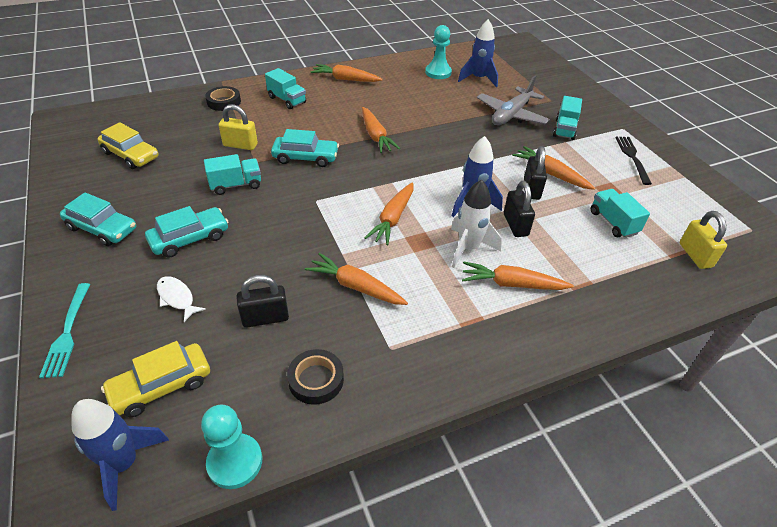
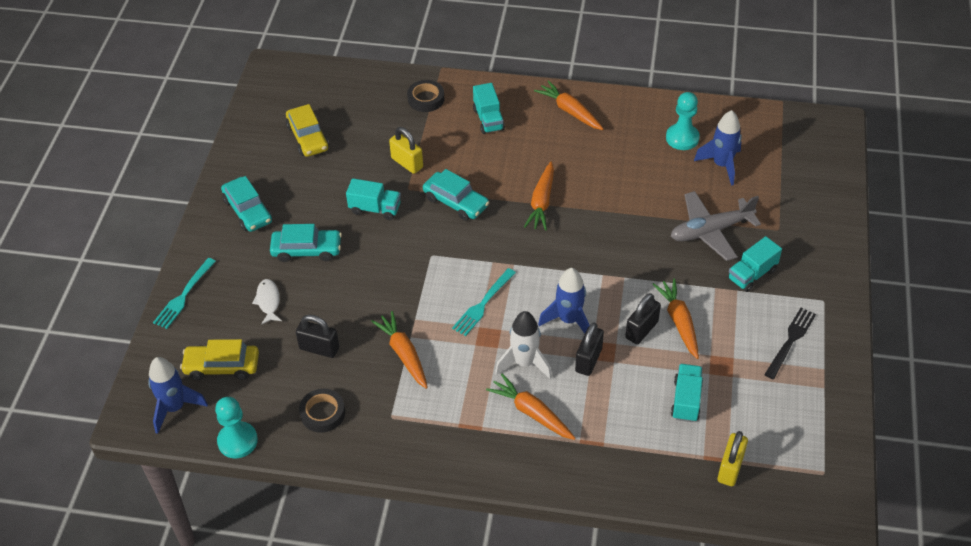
camera: 35 degrees right, 5 degrees up
orange carrot [365,182,413,245] -> turquoise fork [452,268,516,336]

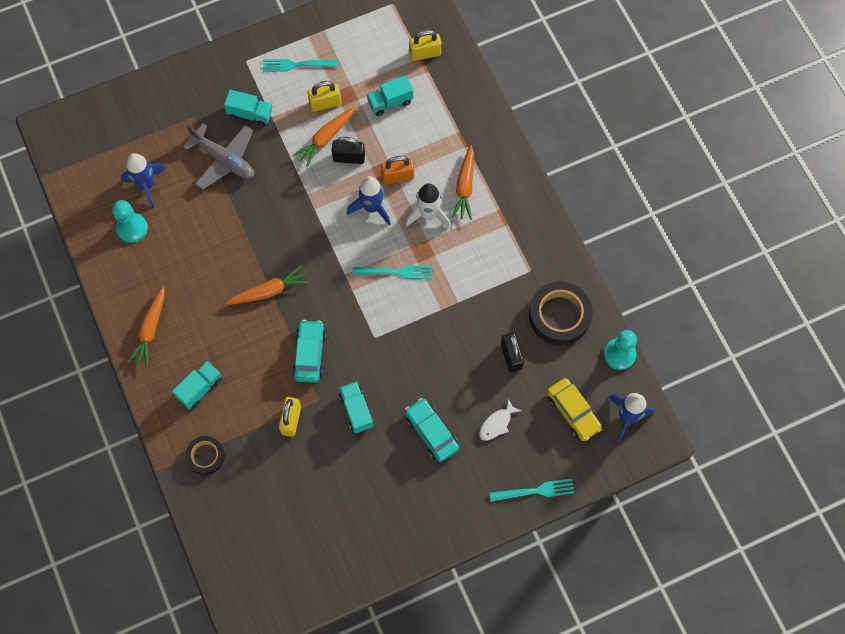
camera: 125 degrees left, 20 degrees up
turquoise car [221,176,272,232] -> none
yellow car [286,104,329,157] -> none
black tape [299,389,345,433] -> black tape [529,282,593,345], size x1.70
orange carrot [371,311,428,389] -> none
black padlock [575,322,604,376] -> orange padlock [381,156,414,184]
black fork [764,308,816,379] -> turquoise fork [263,59,338,72]
none -> yellow padlock [308,81,341,112]

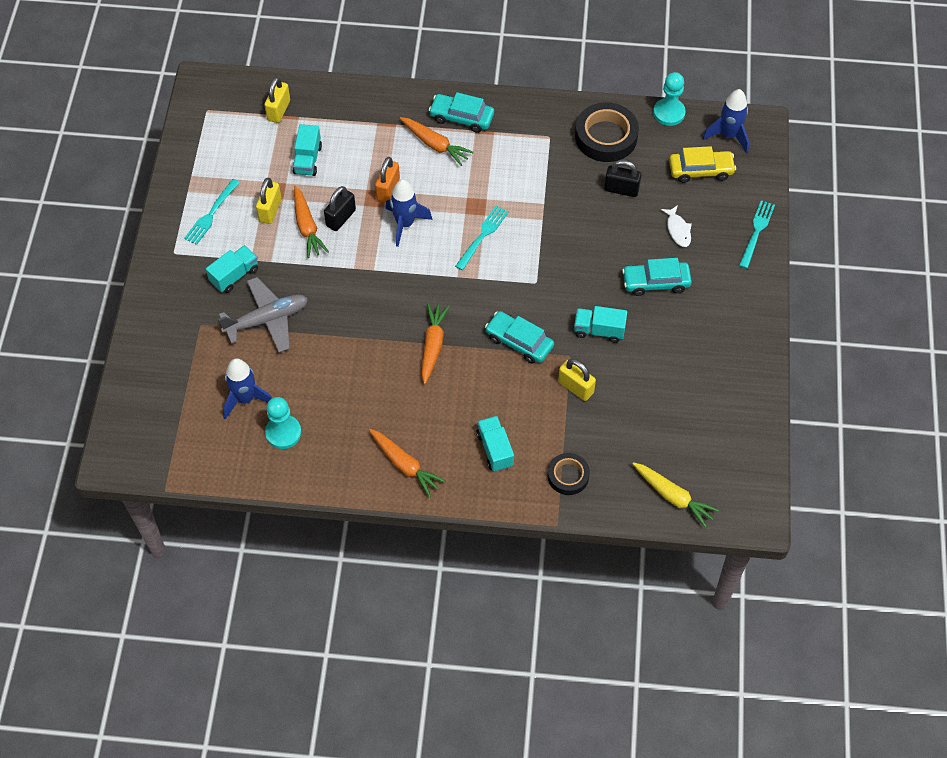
camera: 60 degrees left, 10 degrees down
white rocket [405,183,451,228] -> none
none -> turquoise car [429,92,494,133]
none -> yellow carrot [632,462,719,528]

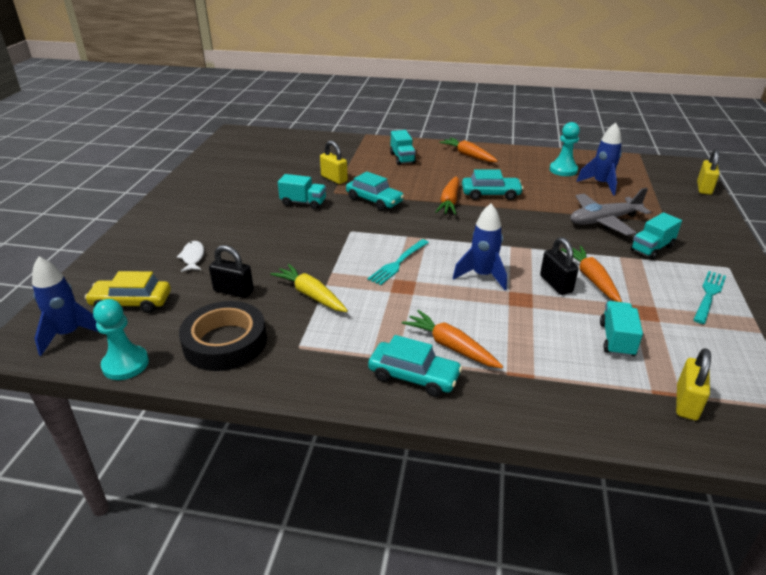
camera: 175 degrees left, 25 degrees down
yellow padlock [256,178,282,224] -> yellow padlock moved to [697,149,720,195]
black padlock [324,186,356,231] -> black padlock turned 60 degrees counterclockwise [540,237,579,295]
orange padlock [375,157,400,203] -> none
black tape [548,453,590,495] -> none
turquoise car [622,258,692,296] -> turquoise car moved to [462,169,523,200]
yellow carrot [632,462,719,528] -> yellow carrot moved to [270,264,348,312]
turquoise fork [739,200,775,269] -> none

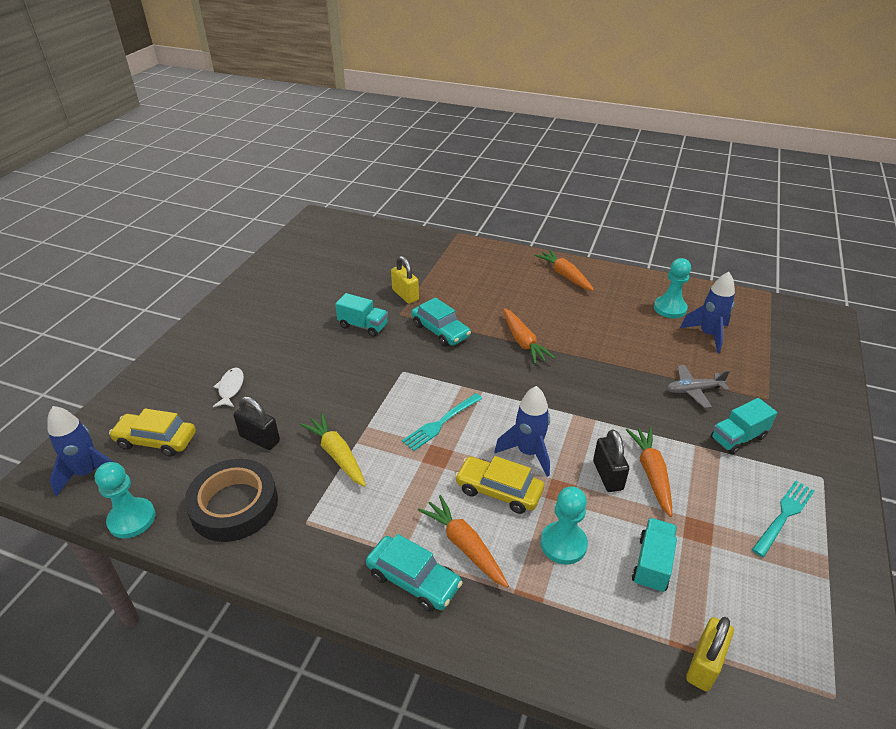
camera: 10 degrees right, 5 degrees up
turquoise truck [390,130,416,165] -> none
orange carrot [435,176,459,215] -> orange carrot turned 45 degrees counterclockwise [503,308,555,364]
turquoise car [462,169,523,200] -> none
grey plane [570,188,651,236] -> grey plane [667,365,730,408], size x0.63
yellow padlock [697,149,720,195] -> none
none -> yellow car [455,456,544,514]
none -> turquoise pawn [540,486,588,564]

